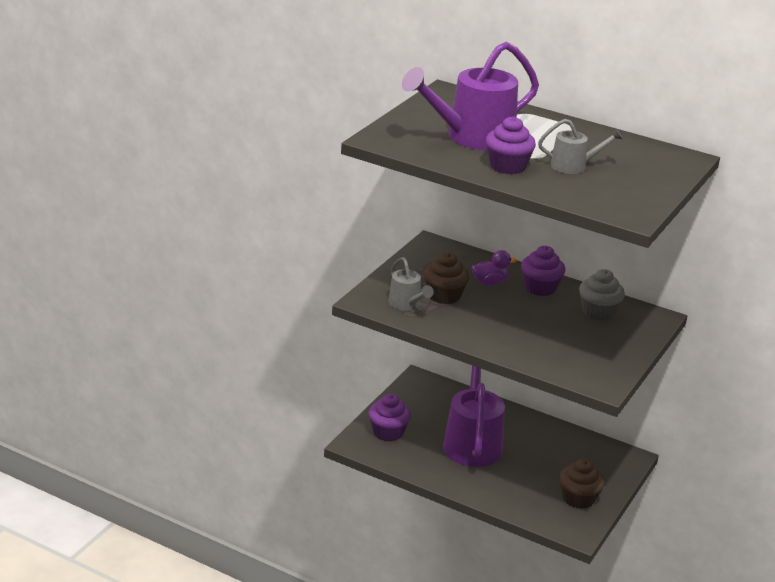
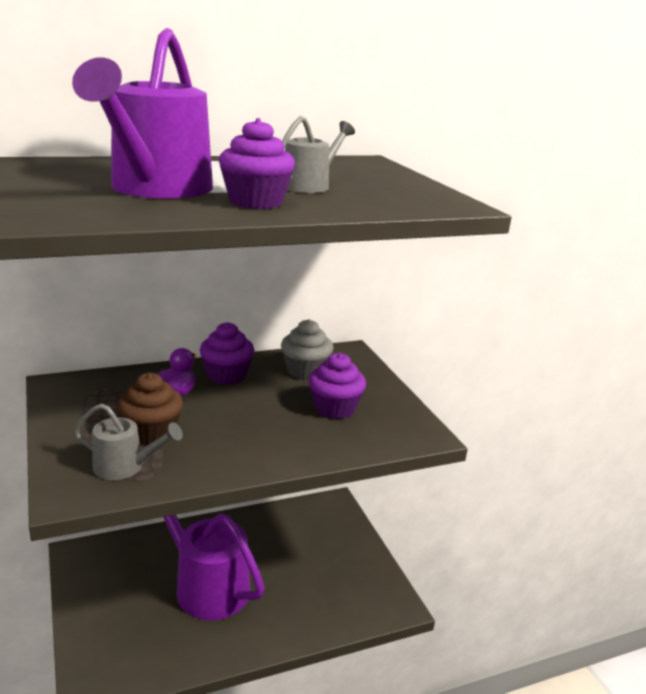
camera: 50 degrees left, 5 degrees down
purple cupcake [368,394,411,442] -> purple cupcake moved to [309,353,366,419]
brown cupcake [560,459,604,509] -> none

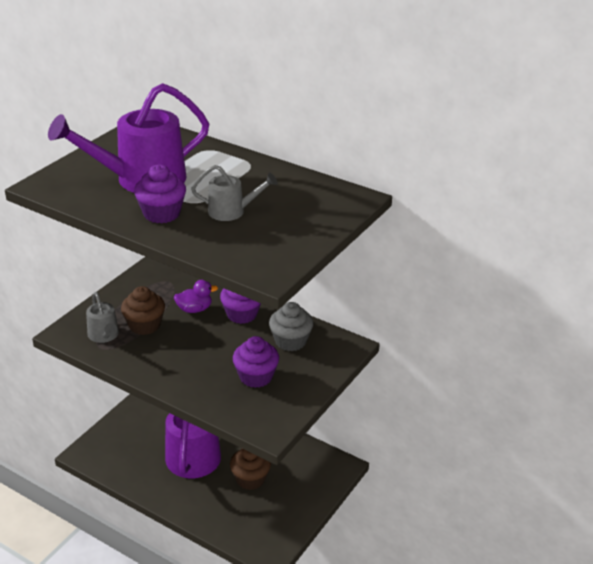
camera: 55 degrees right, 10 degrees up
none -> brown cupcake [230,449,271,490]

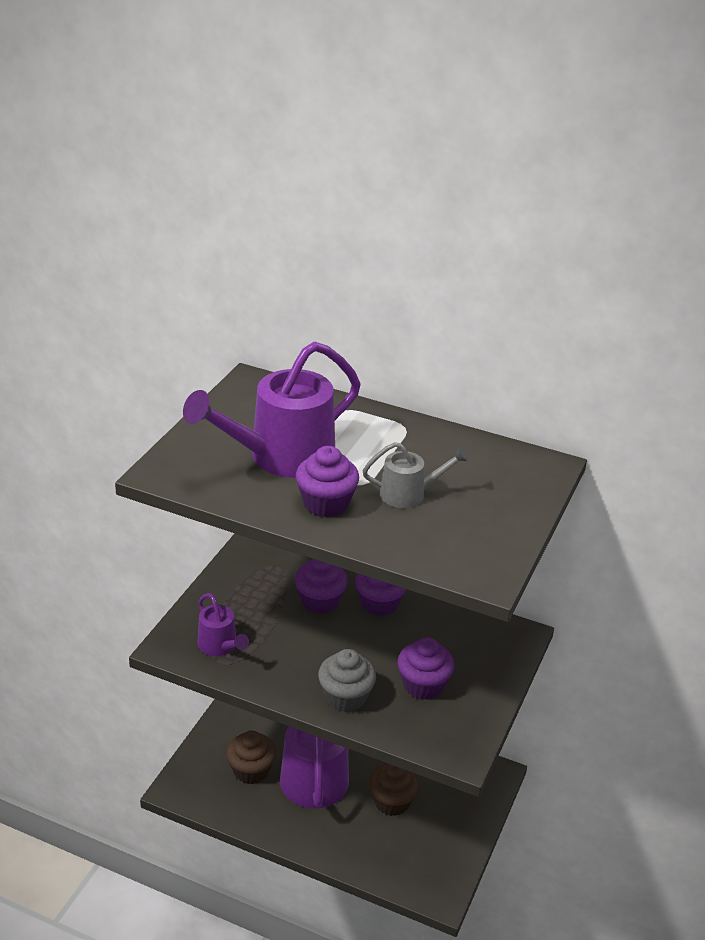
camera: 10 degrees left, 0 degrees up
grey watering can [86,292,119,343] -> purple watering can [197,593,249,656]
brown cupcake [121,286,165,335] -> brown cupcake moved to [226,731,276,784]
purple duck [173,279,218,313] -> purple cupcake [295,559,348,614]
grey cupcake [269,302,313,351] -> grey cupcake moved to [318,649,376,712]

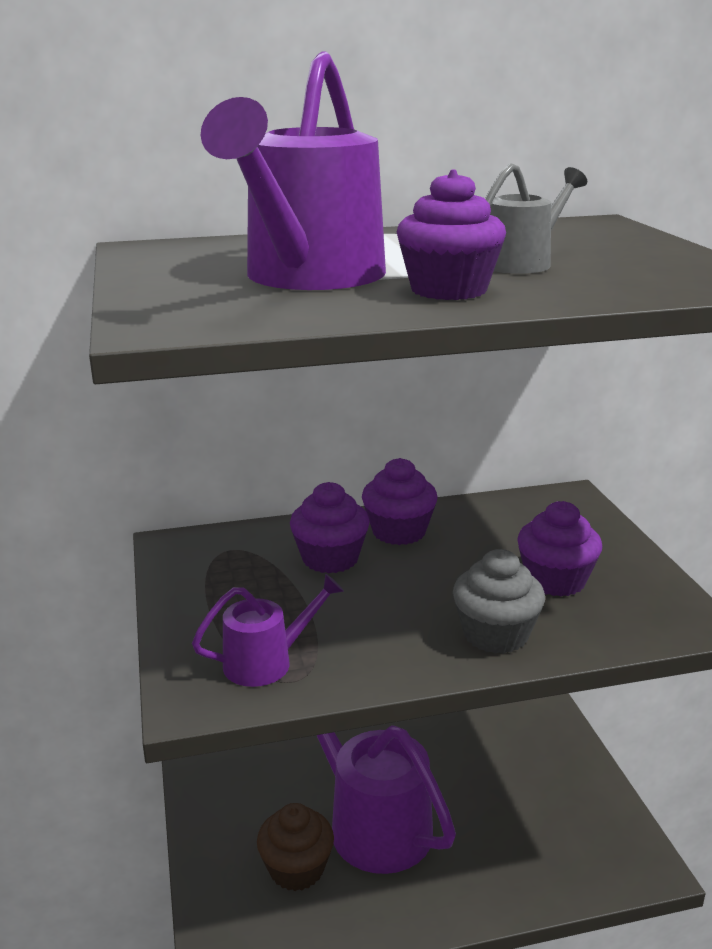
camera: 35 degrees left, 10 degrees down
purple watering can [197,593,249,656] -> purple watering can turned 45 degrees counterclockwise [192,573,344,687]
brown cupcake [369,763,419,816] -> none

